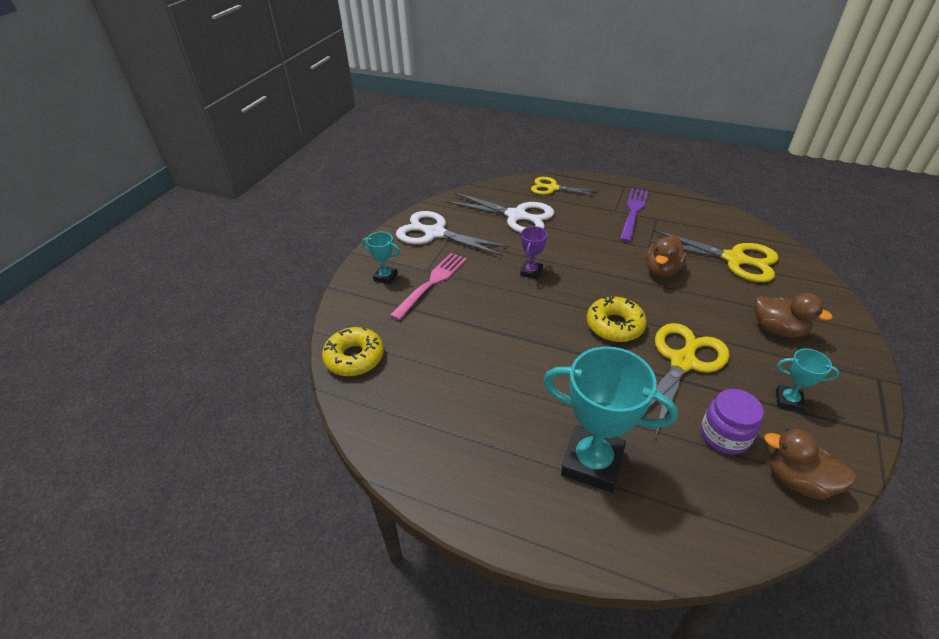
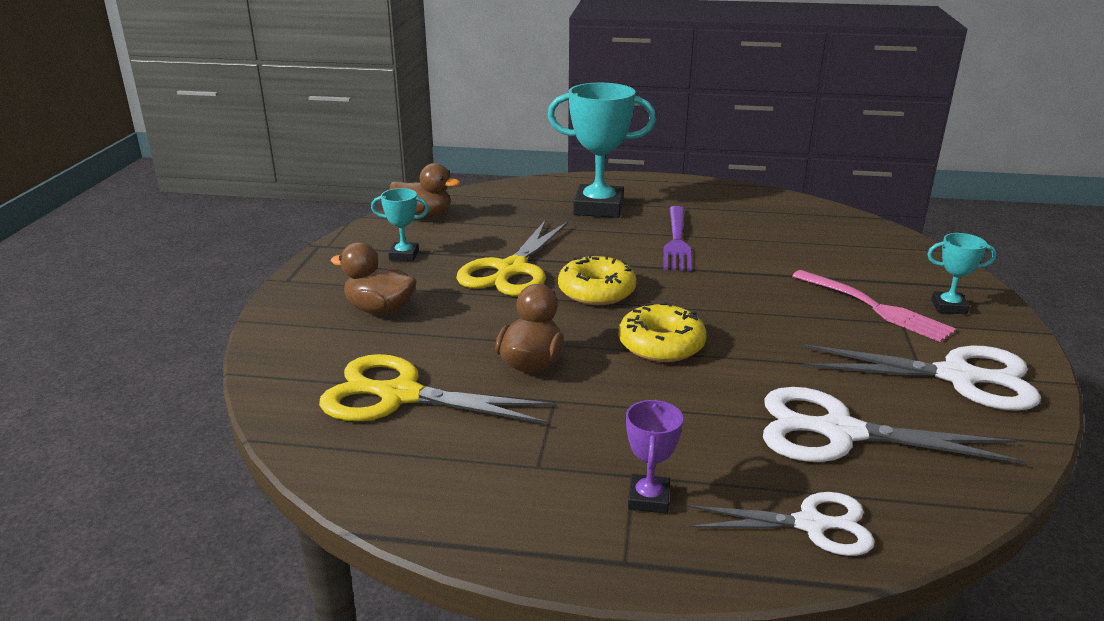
camera: 165 degrees right, 15 degrees down
yellow donut [322,327,384,376] -> yellow donut moved to [619,302,707,362]
pink fork [390,253,467,320] -> pink fork turned 60 degrees counterclockwise [792,270,956,342]
purple trophy [520,226,547,279] -> purple trophy moved to [626,400,683,513]
yellow scissors [531,177,598,196] -> white scissors [687,492,875,556]
purple fork [620,188,648,242] -> purple fork moved to [663,206,692,271]
purple jar [701,389,764,454] -> none

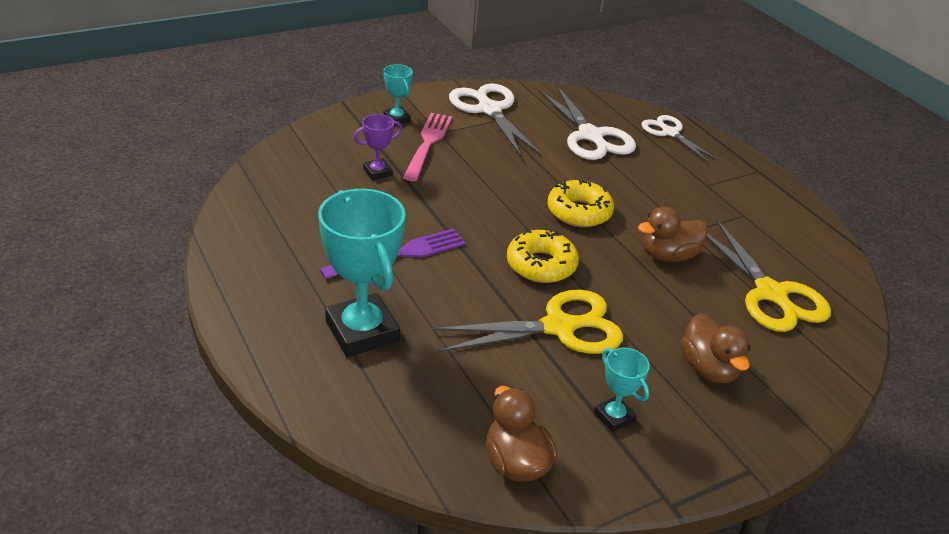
camera: 130 degrees left, 10 degrees up
purple trophy [626,400,683,513] -> purple trophy moved to [354,114,402,180]

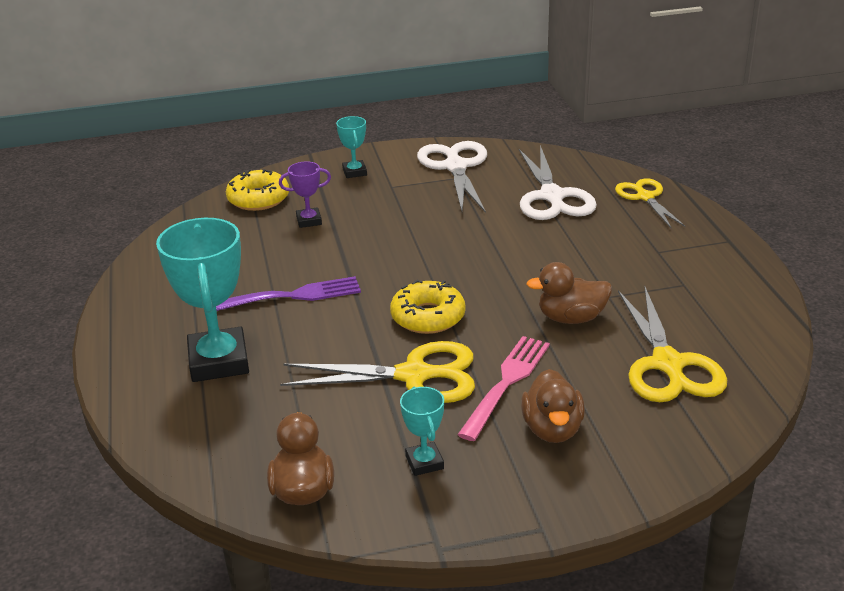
camera: 20 degrees right, 5 degrees down
pink fork [403,113,452,181] -> pink fork moved to [457,336,550,441]
yellow donut [547,180,614,227] -> yellow donut moved to [226,169,289,211]
white scissors [641,115,718,162] -> yellow scissors [615,178,685,228]

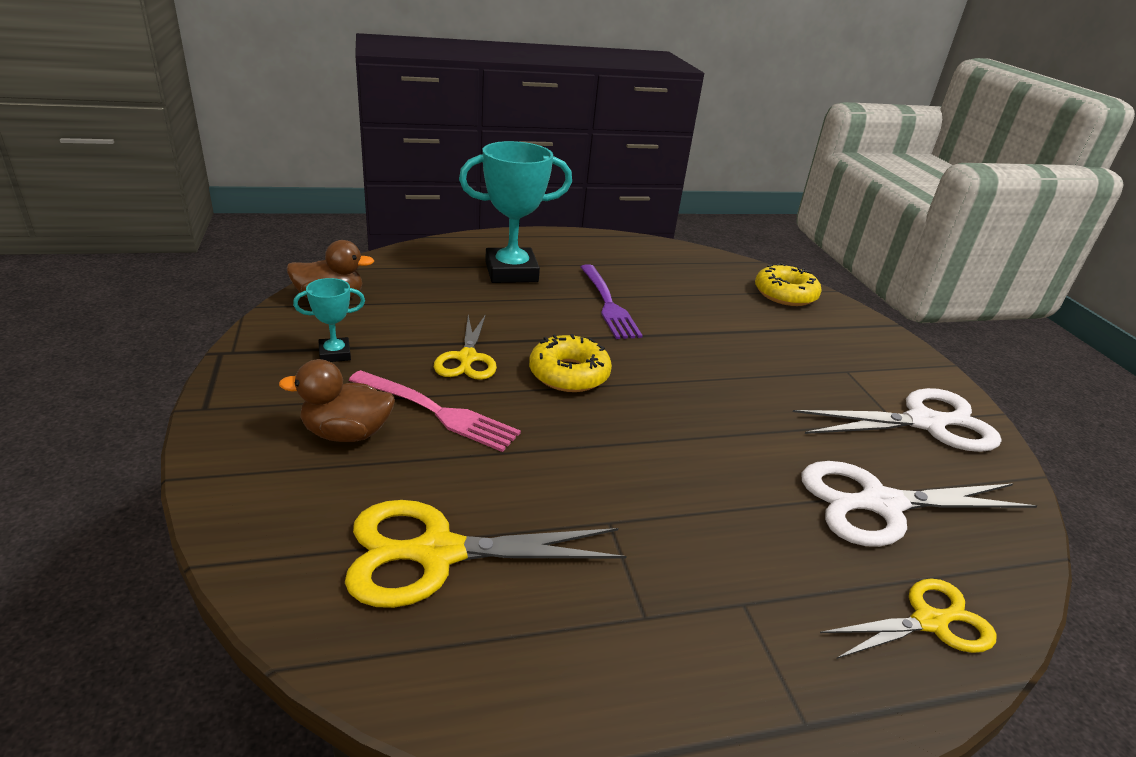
camera: 85 degrees right, 0 degrees up
purple trophy [279,161,331,228] -> none
yellow scissors [280,341,475,403] -> yellow scissors [434,314,497,380], size x0.64
turquoise trophy [336,116,367,178] -> none
brown duck [526,262,612,324] -> none

